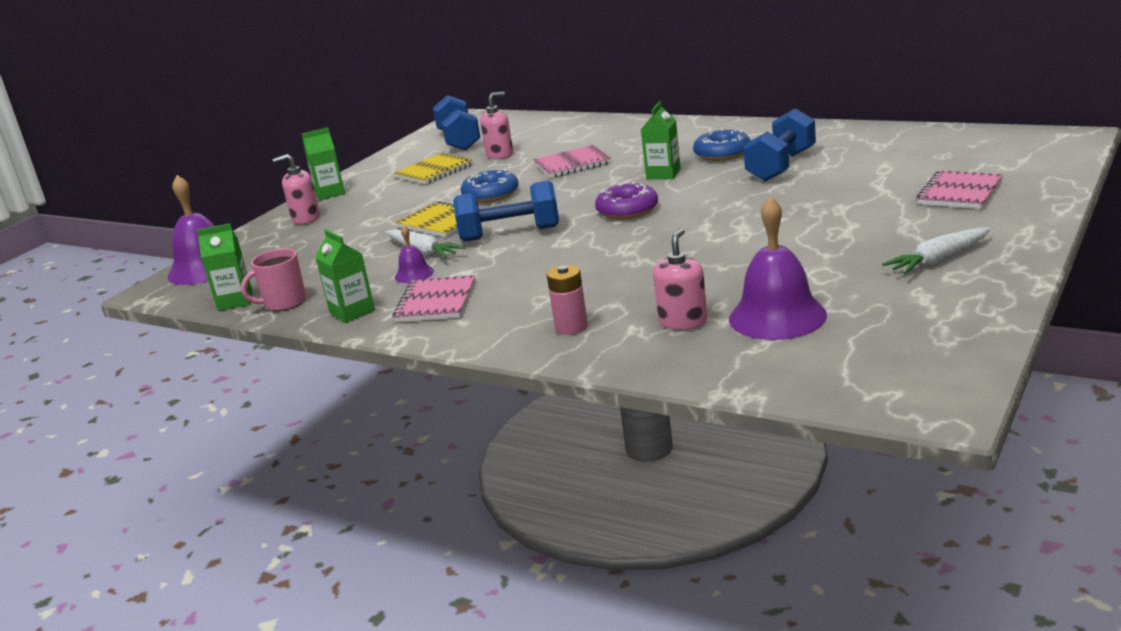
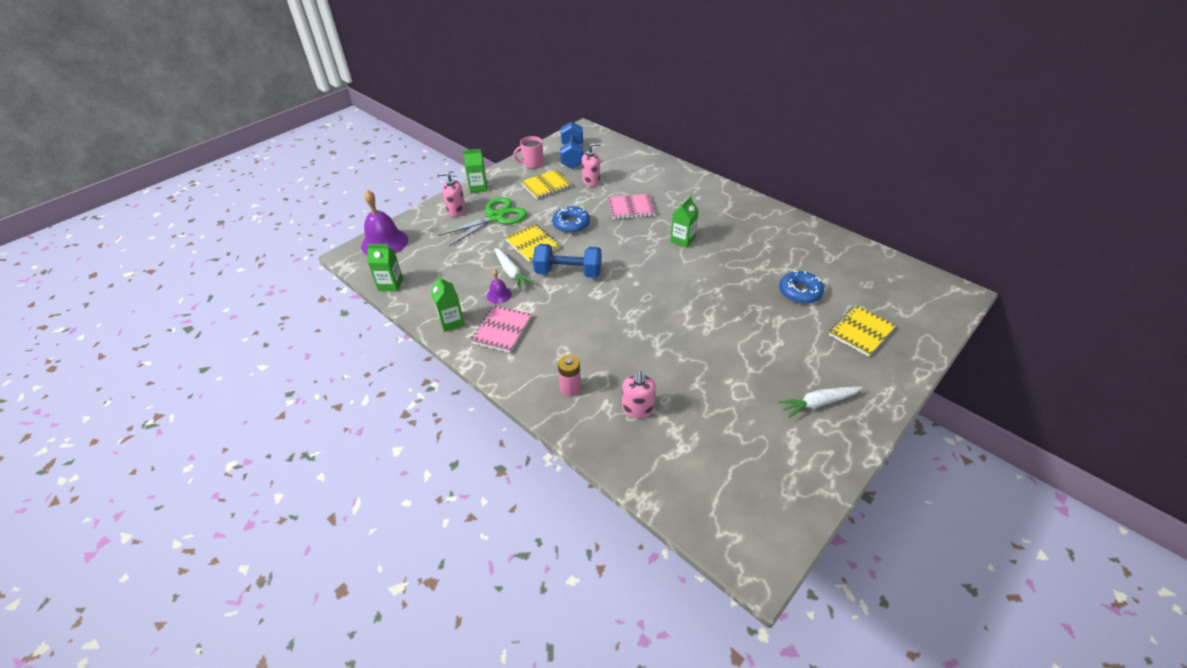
camera: 10 degrees right, 20 degrees up
pink mug [241,248,306,311] -> pink mug moved to [513,136,543,169]
purple donut [595,182,658,219] -> none
pink soap dispenser [653,228,708,330] -> pink soap dispenser turned 150 degrees clockwise [622,370,656,418]
blue donut [693,129,751,161] -> blue donut moved to [779,271,824,304]
purple bell [729,196,827,340] -> none
blue dumbbell [743,108,816,181] -> none
pink notebook [916,171,1003,209] -> yellow notebook [829,305,896,357]
none -> green scissors [438,197,527,246]

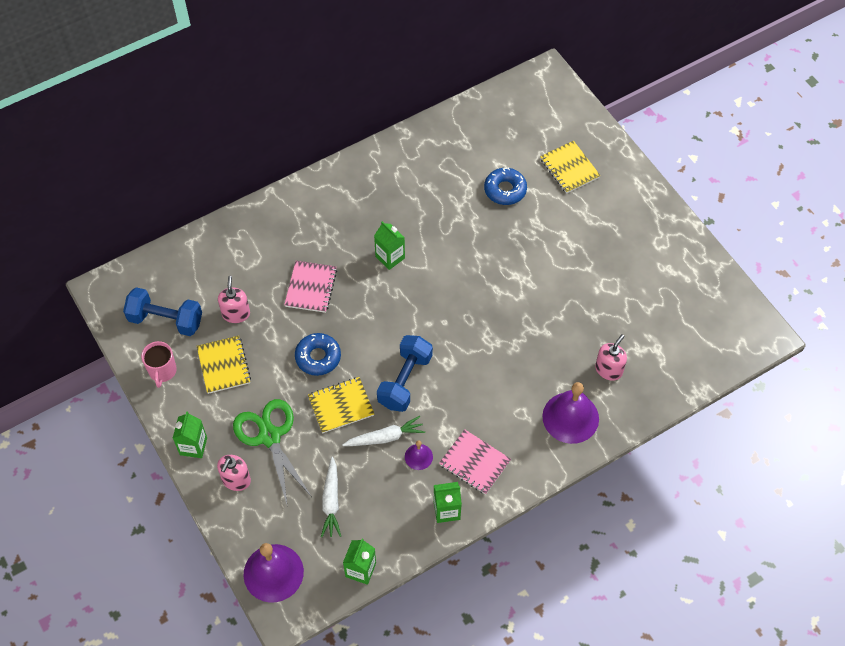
camera: 75 degrees left, 15 degrees up
pink battery [558,355,581,397] -> purple bell [542,382,599,444]
pink soap dispenser [622,370,656,418] -> pink soap dispenser turned 75 degrees counterclockwise [595,334,627,381]
white carrot [778,387,863,418] -> white carrot moved to [321,457,341,537]

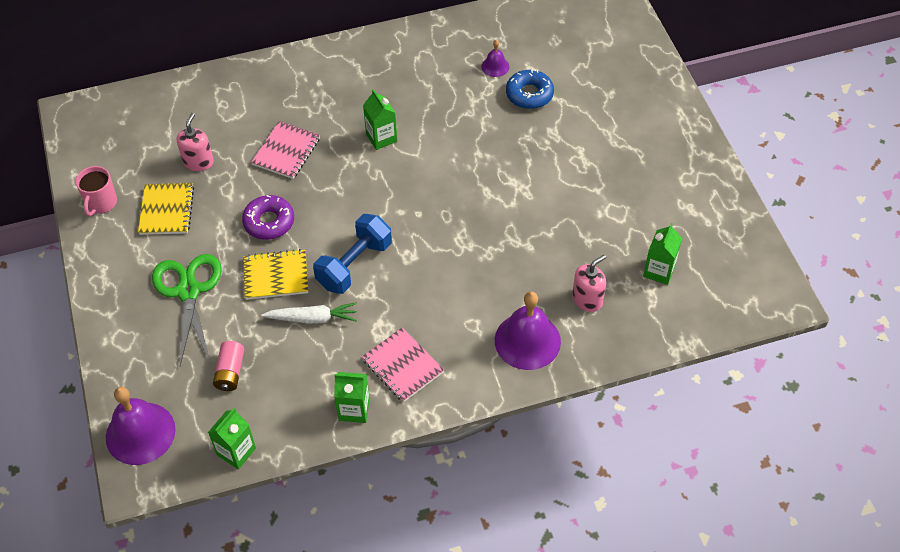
camera: 15 degrees right, 5 degrees down
blue dumbbell [123,287,202,336] -> none
green carton [173,411,207,458] -> green carton moved to [643,223,682,285]
pink soap dispenser [217,455,251,491] -> none
blue donut [295,333,341,376] -> purple donut [242,195,294,240]
white carrot [321,457,341,537] -> pink battery [213,341,244,391]
purple bell [405,440,433,470] -> purple bell moved to [481,40,509,77]
yellow notebook [540,141,601,194] -> none

